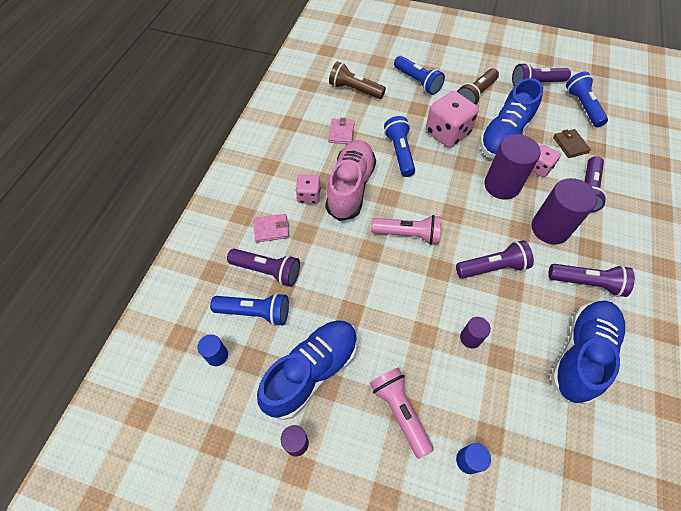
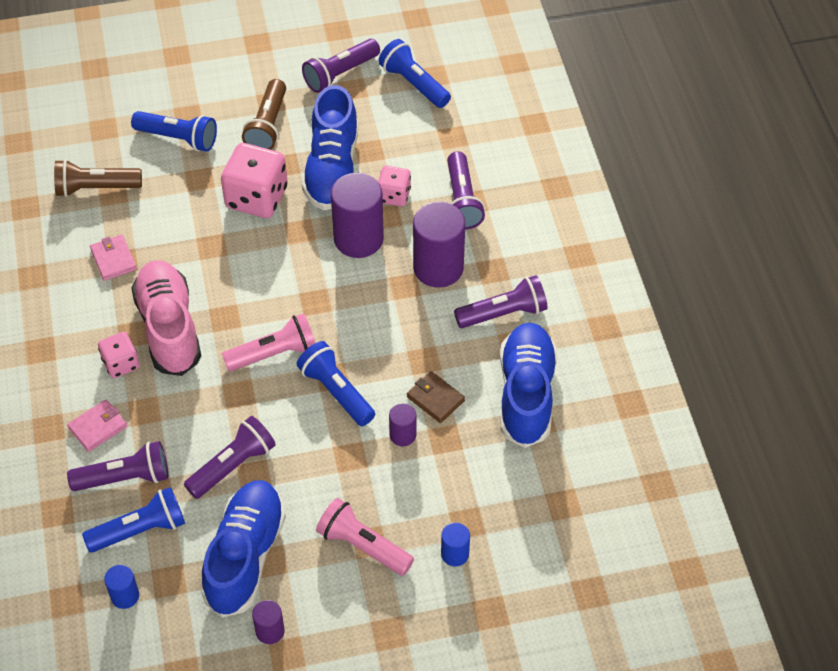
camera: 30 degrees left, 5 degrees down
blue flashlight [384,116,415,177] -> blue flashlight moved to [297,341,375,426]
purple flashlight [456,240,534,279] -> purple flashlight moved to [184,416,276,499]
brown wallet [553,129,591,158] -> brown wallet moved to [407,371,465,423]

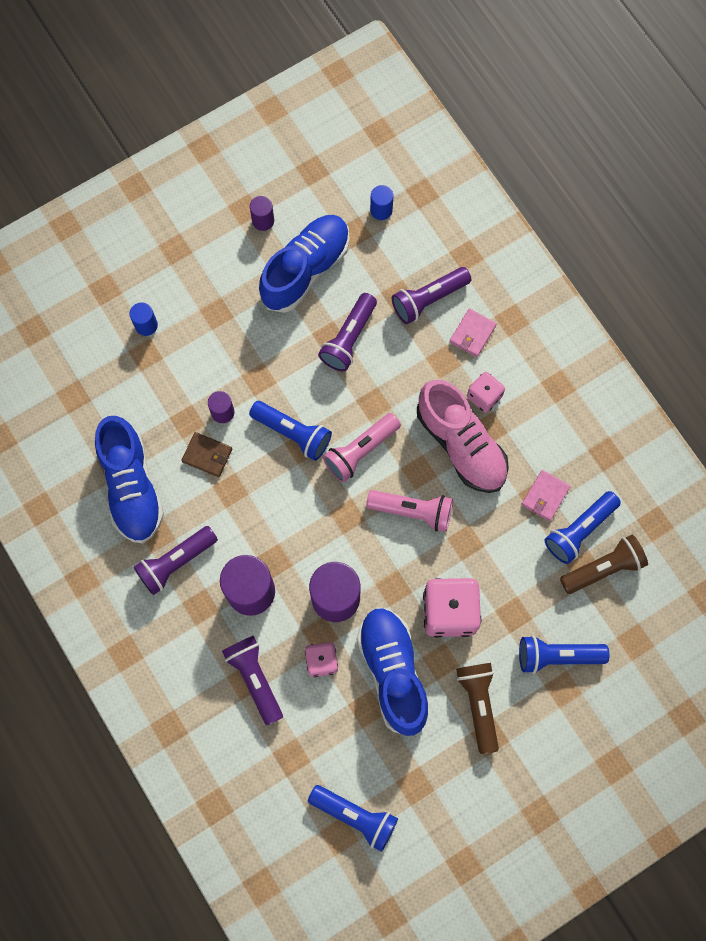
camera: 160 degrees right, 20 degrees up
blue flashlight [82,487,185,553] -> blue flashlight moved to [545,491,621,564]
pink wallet [90,235,137,281] -> pink wallet turned 75 degrees clockwise [521,470,571,521]
blue shoe [201,480,286,617] -> blue shoe turned 135 degrees counterclockwise [259,215,350,313]
purple flashlight [302,39,380,93] -> none
pink flashlight [316,498,414,576] -> pink flashlight moved to [366,490,453,532]

